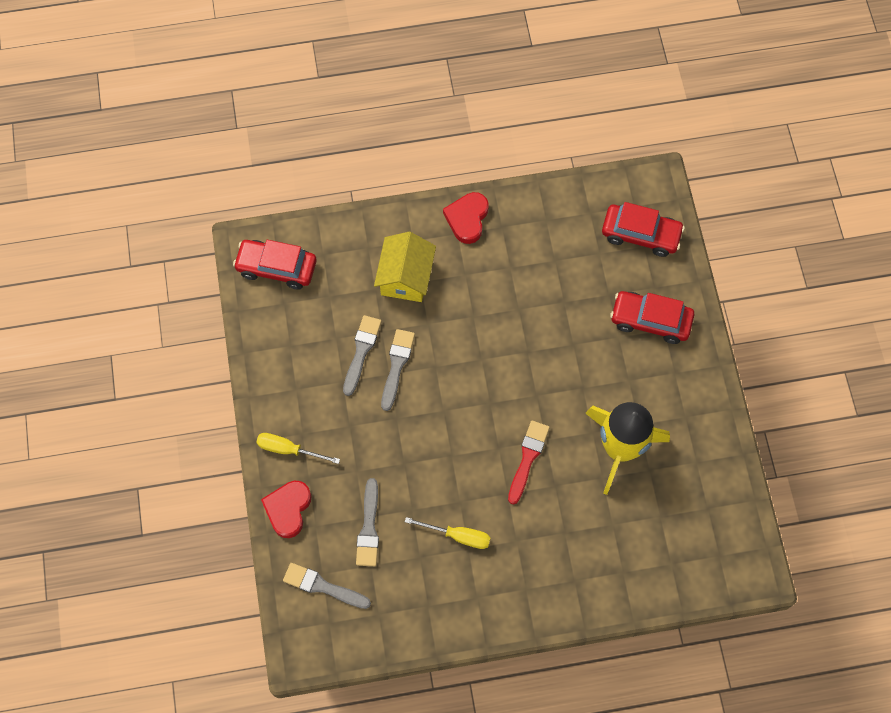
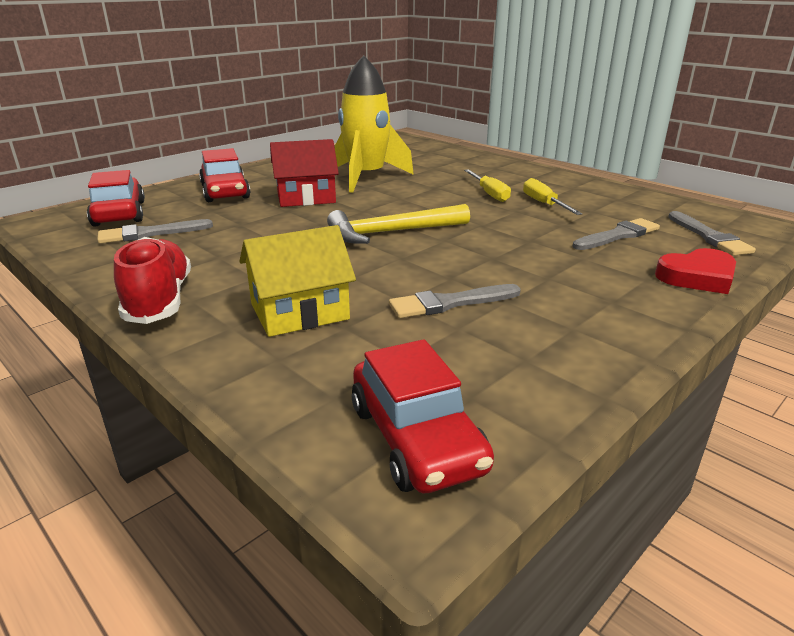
camera: 125 degrees left, 40 degrees down
yellow screwdriver [256,433,340,464] -> yellow screwdriver moved to [464,169,511,202]
grey brush [381,329,415,411] -> grey brush moved to [97,219,213,244]
red heart [443,192,489,244] -> red shoe [114,237,191,324]
red brush [508,420,550,505] -> none
none -> red house [270,139,339,207]
none -> yellow hammer [327,204,470,244]

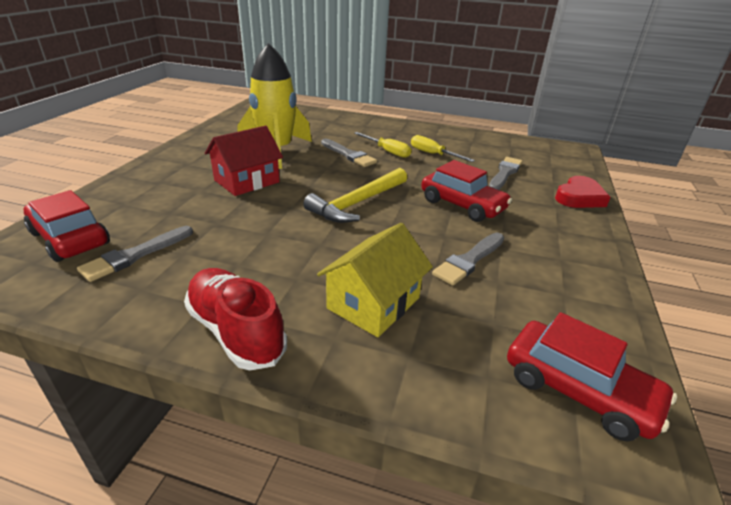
camera: 30 degrees left, 5 degrees up
red car [199,148,251,202] -> red car moved to [421,160,512,222]
grey brush [668,211,756,256] -> grey brush moved to [321,139,377,167]

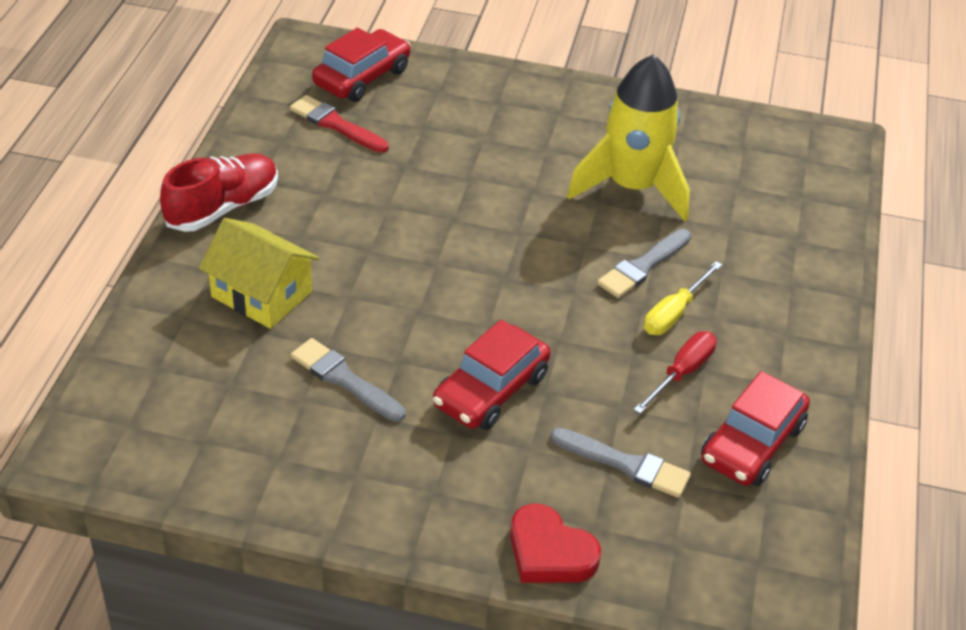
camera: 85 degrees right, 10 degrees up
grey brush [77,226,193,282] -> red brush [290,95,388,153]
red house [205,126,283,196] -> none
yellow hammer [303,168,407,223] -> none
yellow screwdriver [411,135,475,162] -> red screwdriver [633,331,717,414]
red car [507,312,677,442] -> red car moved to [701,371,810,486]

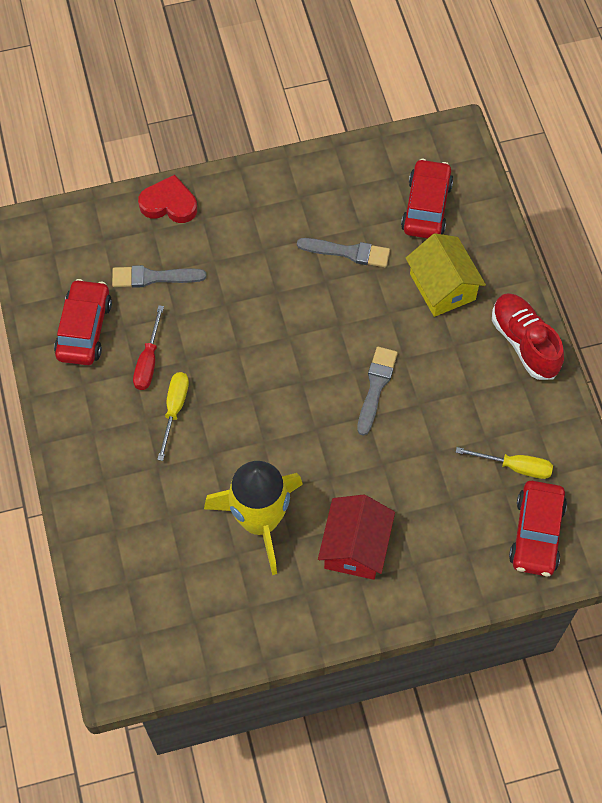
camera: 155 degrees right, 20 degrees up
red shoe [160,153,278,232] -> red shoe turned 135 degrees clockwise [492,293,564,380]
yellow house [199,218,319,329] -> yellow house turned 60 degrees clockwise [406,233,486,317]
red brush [290,95,388,153] -> yellow screwdriver [456,447,553,479]
red car [433,320,551,430] -> red car moved to [401,159,453,238]
grey brush [597,229,691,298] -> grey brush moved to [357,347,398,436]
none -> red house [318,495,395,580]

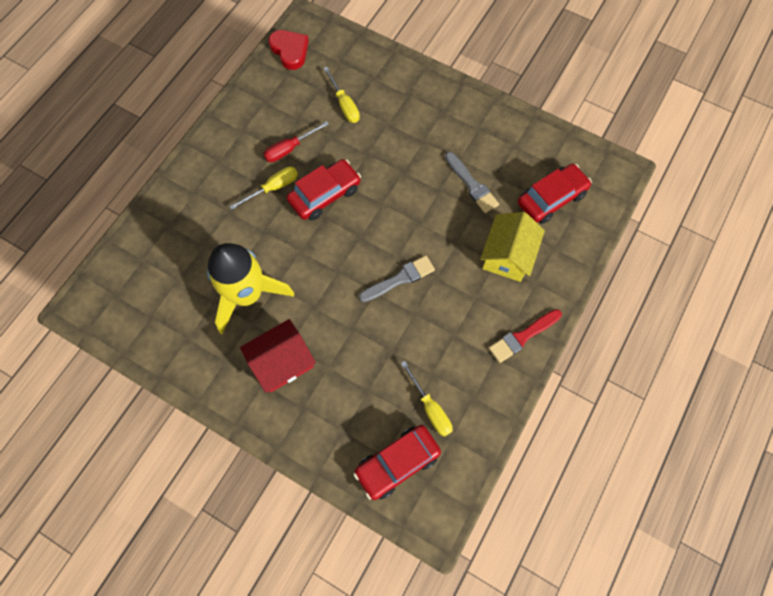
camera: 45 degrees right, 5 degrees up
red car [54,279,112,365] -> red car moved to [287,159,361,221]
grey brush [112,265,207,288] -> yellow screwdriver [323,67,360,123]
red heart [138,175,197,223] -> red heart moved to [268,30,309,70]
red shoe [492,293,564,380] -> red brush [489,309,562,363]

